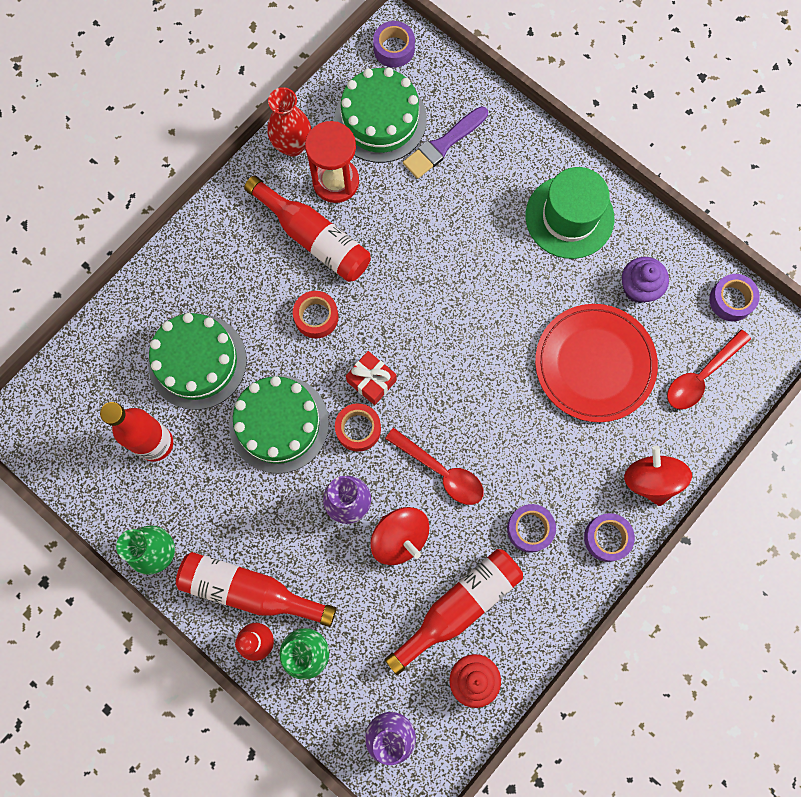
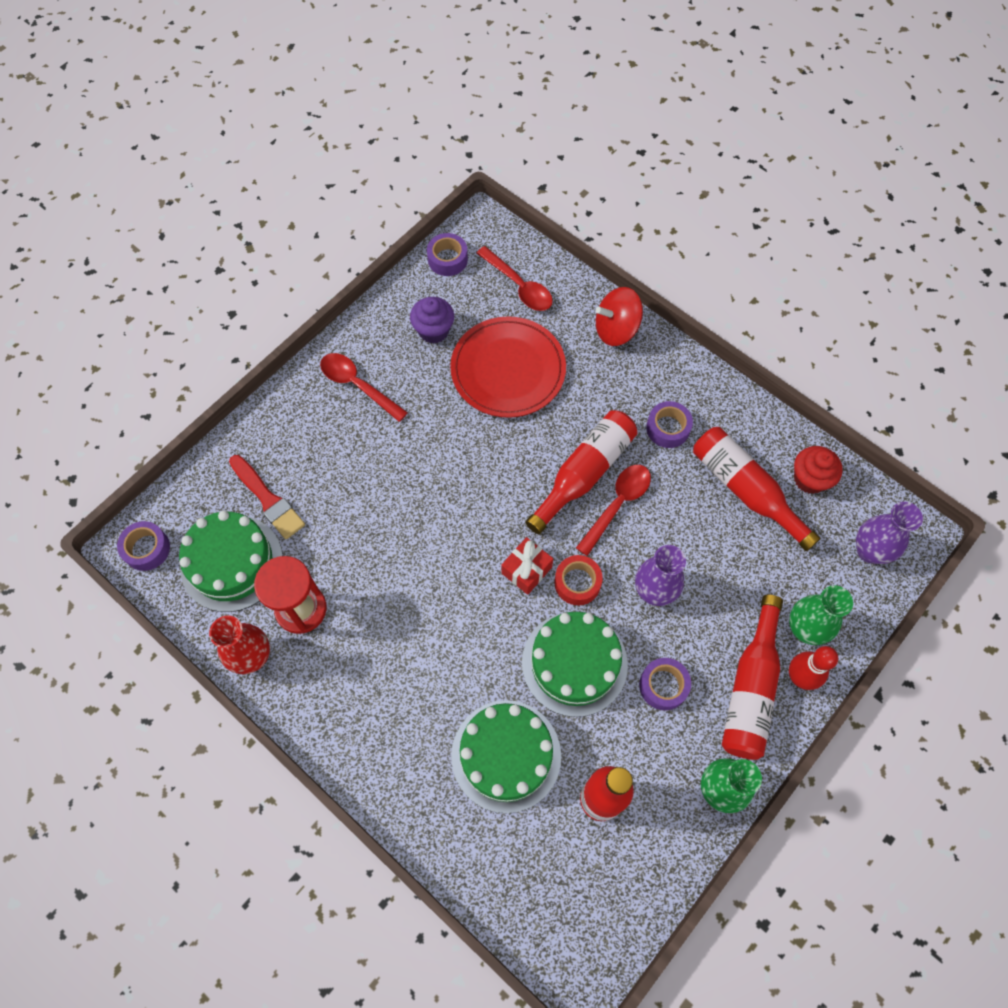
camera: 90 degrees left, 10 degrees down
red bottle [244,175,371,282] -> red bottle moved to [525,410,637,534]
red tape [293,291,339,338] -> none
red spinning top [370,507,429,565] -> none
purple brush [403,106,488,179] -> red brush [229,455,305,539]
green hat [526,167,614,259] -> red spoon [320,353,408,422]
purple tape [584,513,635,562] -> purple tape moved to [639,658,691,710]

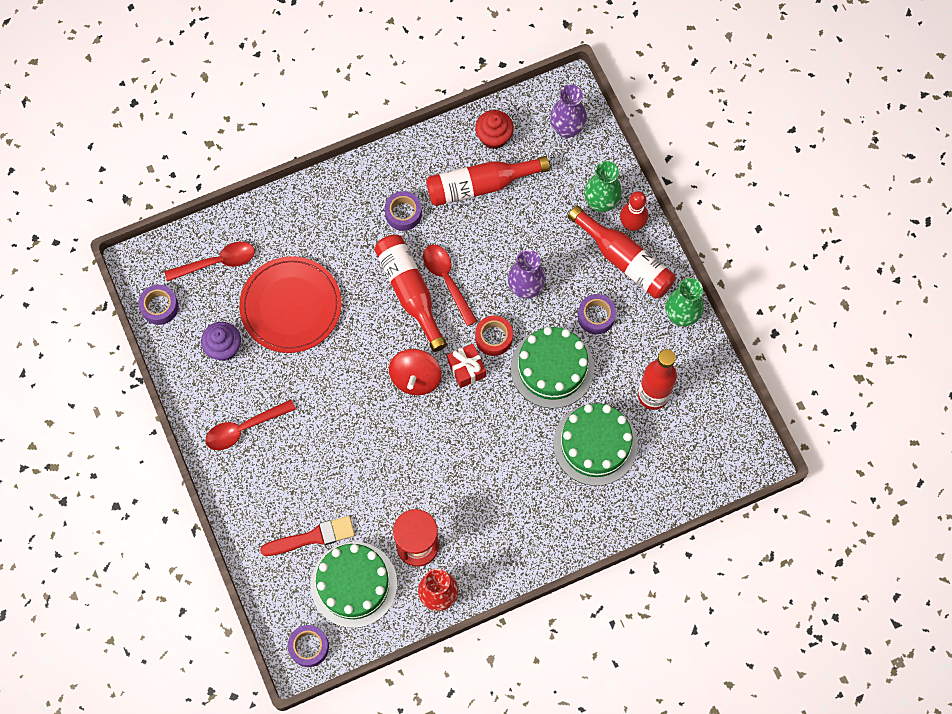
camera: 65 degrees left, 5 degrees up
red spinning top [596,287,643,346] -> red spinning top moved to [389,349,442,395]

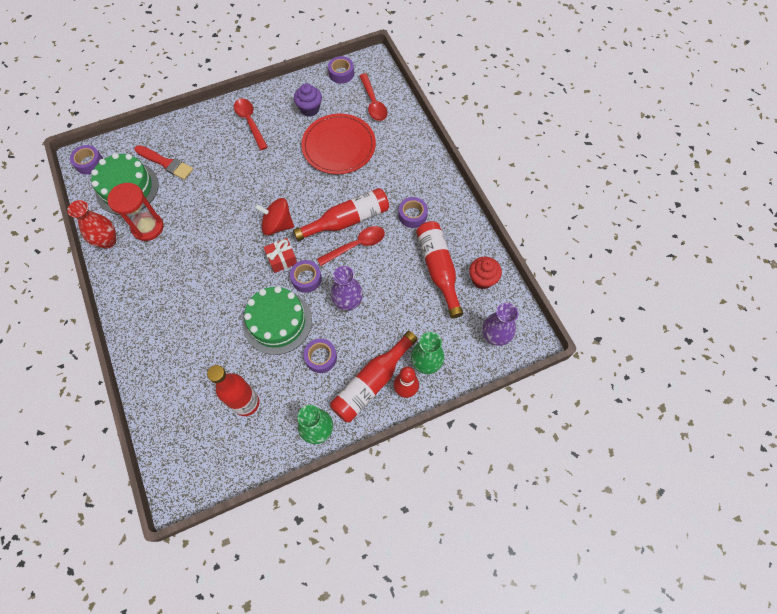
camera: 90 degrees right, 5 degrees down
red brush [260,516,355,556] -> red brush turned 45 degrees counterclockwise [135,145,193,180]
red tape [475,315,513,356] -> purple tape [290,260,322,293]
green cake [553,403,638,486] -> none

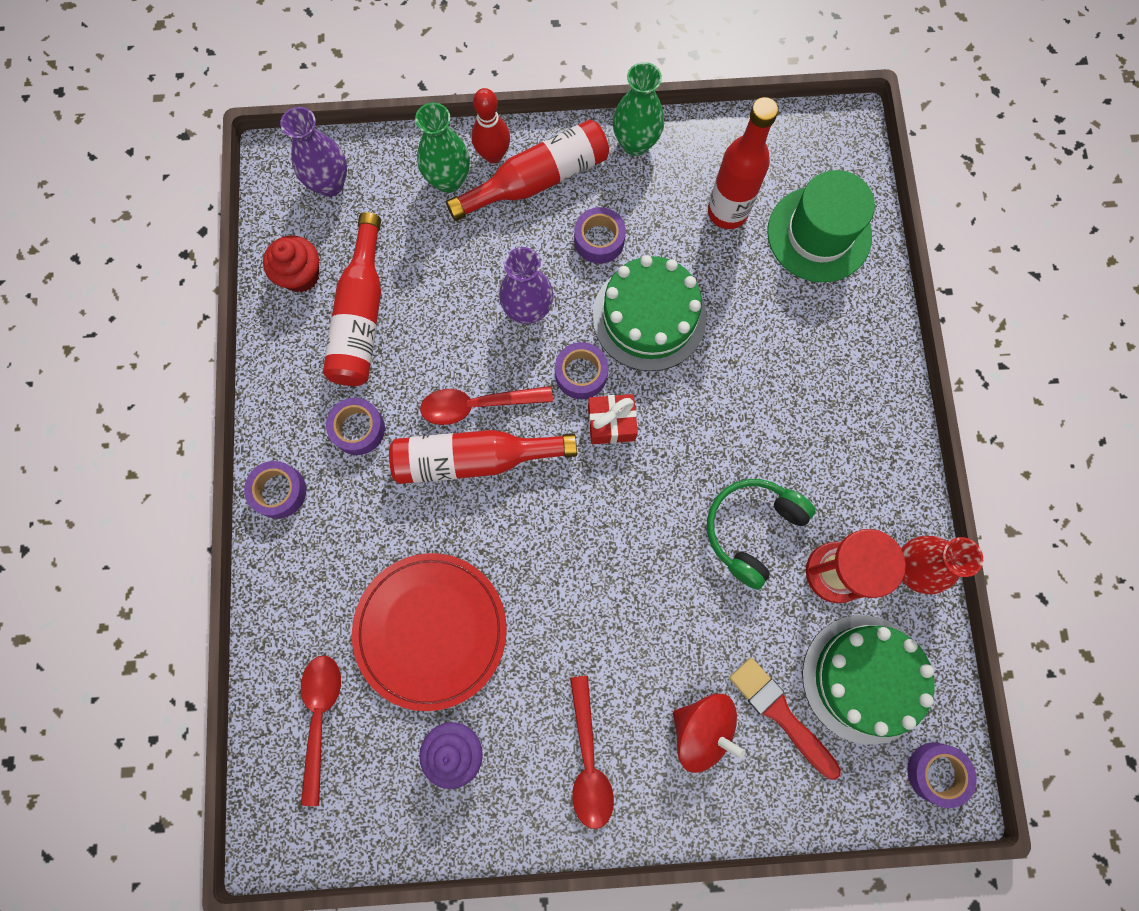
camera: 160 degrees left, 10 degrees up
red spinning top [255,198,294,235] -> red spinning top moved to [673,694,746,773]
purple tape [328,56,354,84] -> purple tape moved to [244,461,306,519]
none -> green headphones [707,479,816,590]
none -> green hat [767,170,875,282]

